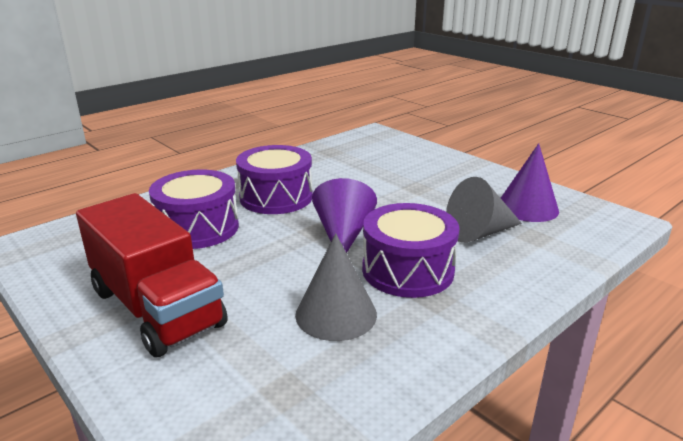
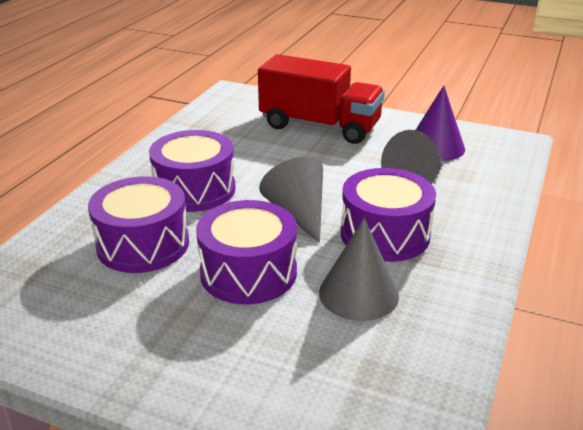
camera: 25 degrees left, 5 degrees up
red truck [76,193,228,357] -> red truck moved to [258,54,385,144]
purple cone [312,178,377,253] -> grey cone [259,157,323,243]
none -> purple drum [196,200,297,304]

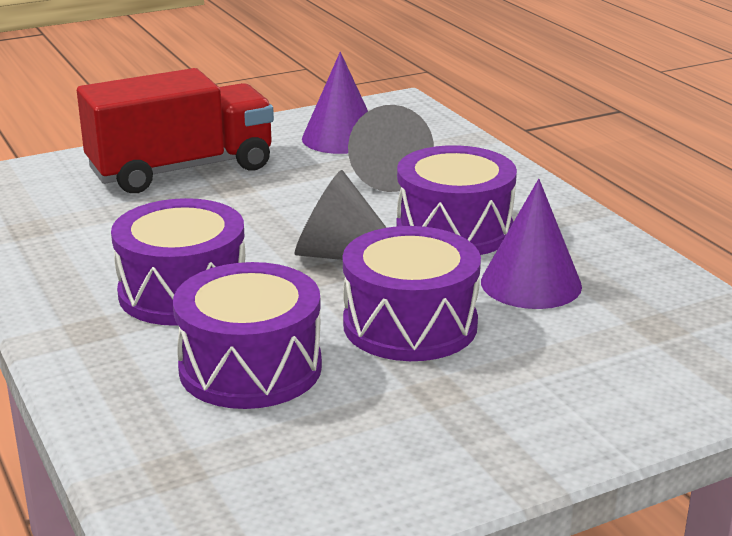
camera: 50 degrees left, 5 degrees down
grey cone [319,218,399,321] -> purple cone [481,179,582,309]

